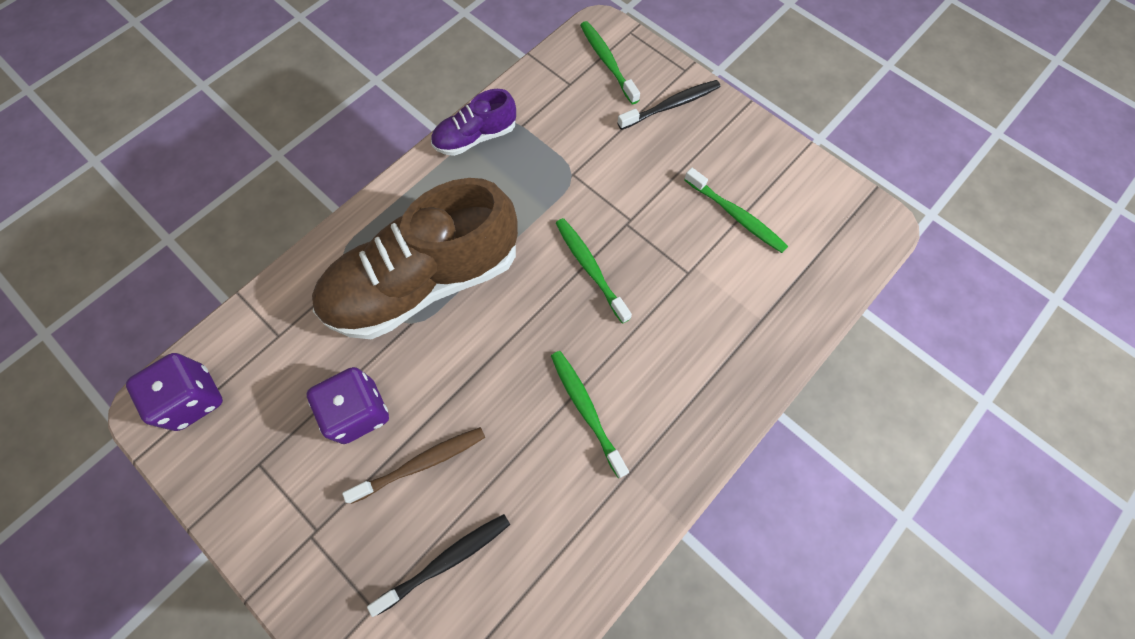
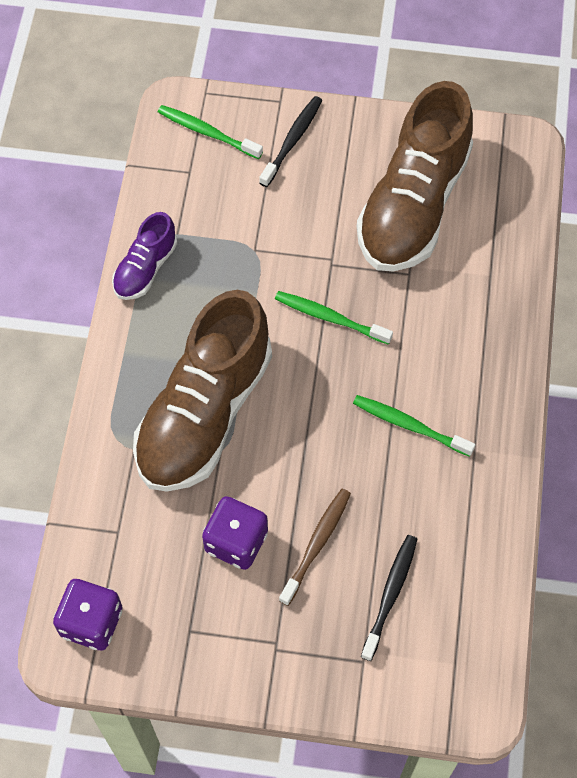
camera: 35 degrees left, 5 degrees down
green toothbrush [684,168,788,253] -> brown shoe [357,81,473,272]

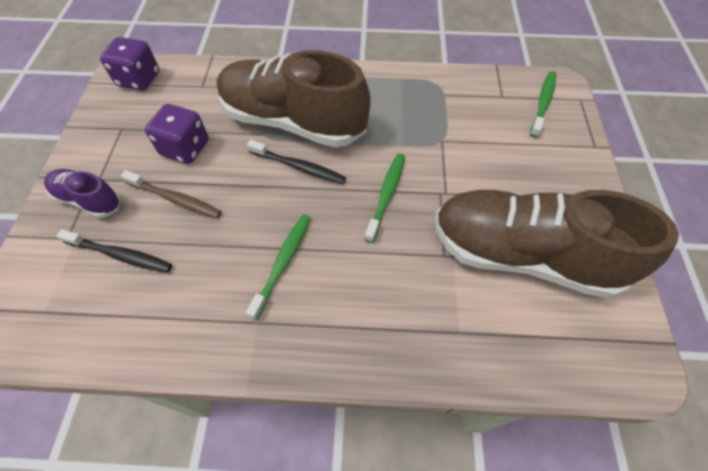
camera: 85 degrees right, 5 degrees down
purple shoe [112,212,177,300] -> purple shoe moved to [44,169,121,218]
black toothbrush [259,96,322,187] -> black toothbrush moved to [247,140,346,184]

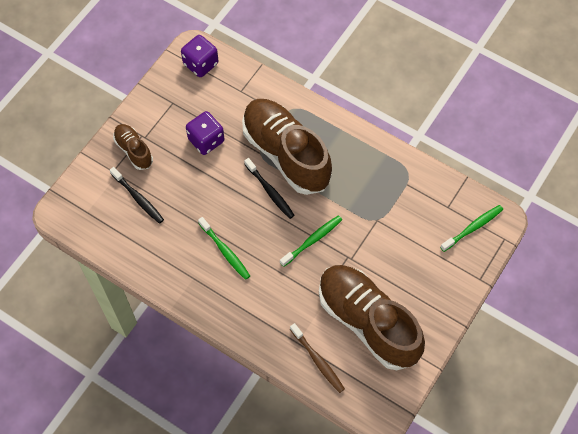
camera: 30 degrees right, 5 degrees up
purple shoe [44,169,121,218] -> brown shoe [113,124,153,170]
brown toothbrush [121,170,222,219] -> brown toothbrush moved to [290,323,345,393]
green toothbrush [246,214,311,320] -> green toothbrush turned 90 degrees clockwise [198,217,250,280]

